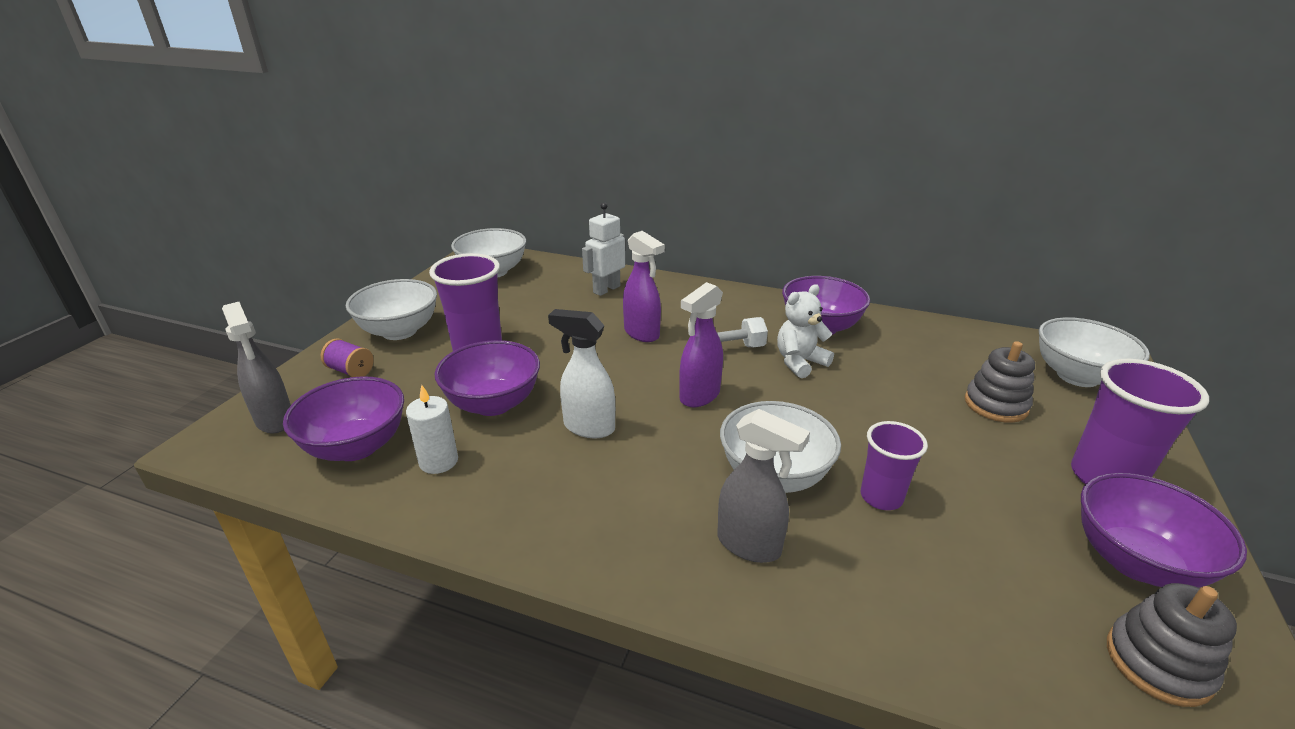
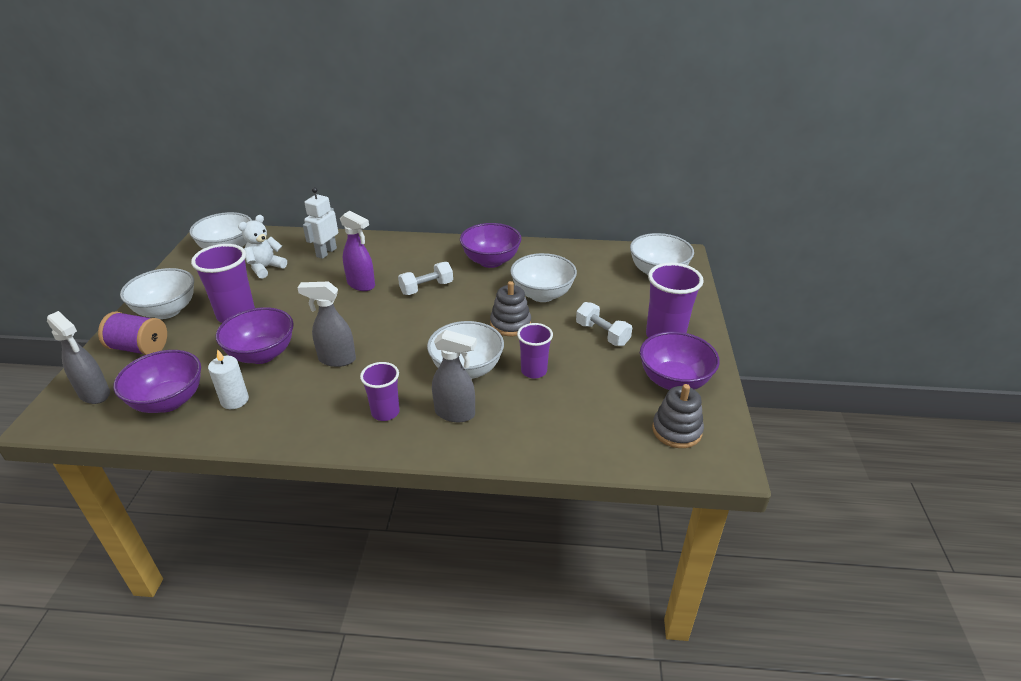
camera: 15 degrees left, 5 degrees up
purple spool [321,338,374,377] -> purple spool [98,311,167,355], size x1.57
white spray bottle [548,309,615,438] -> grey spray bottle [298,281,356,367]
purple spray bottle [679,282,723,407] -> none
white teddy bear [777,284,834,378] -> white teddy bear moved to [238,215,287,279]
grey stacking toy [965,341,1035,423] -> grey stacking toy moved to [490,281,531,336]
none -> purple cup [360,362,400,421]
none -> white bowl [510,253,577,302]
none -> white dumbbell [576,302,632,346]

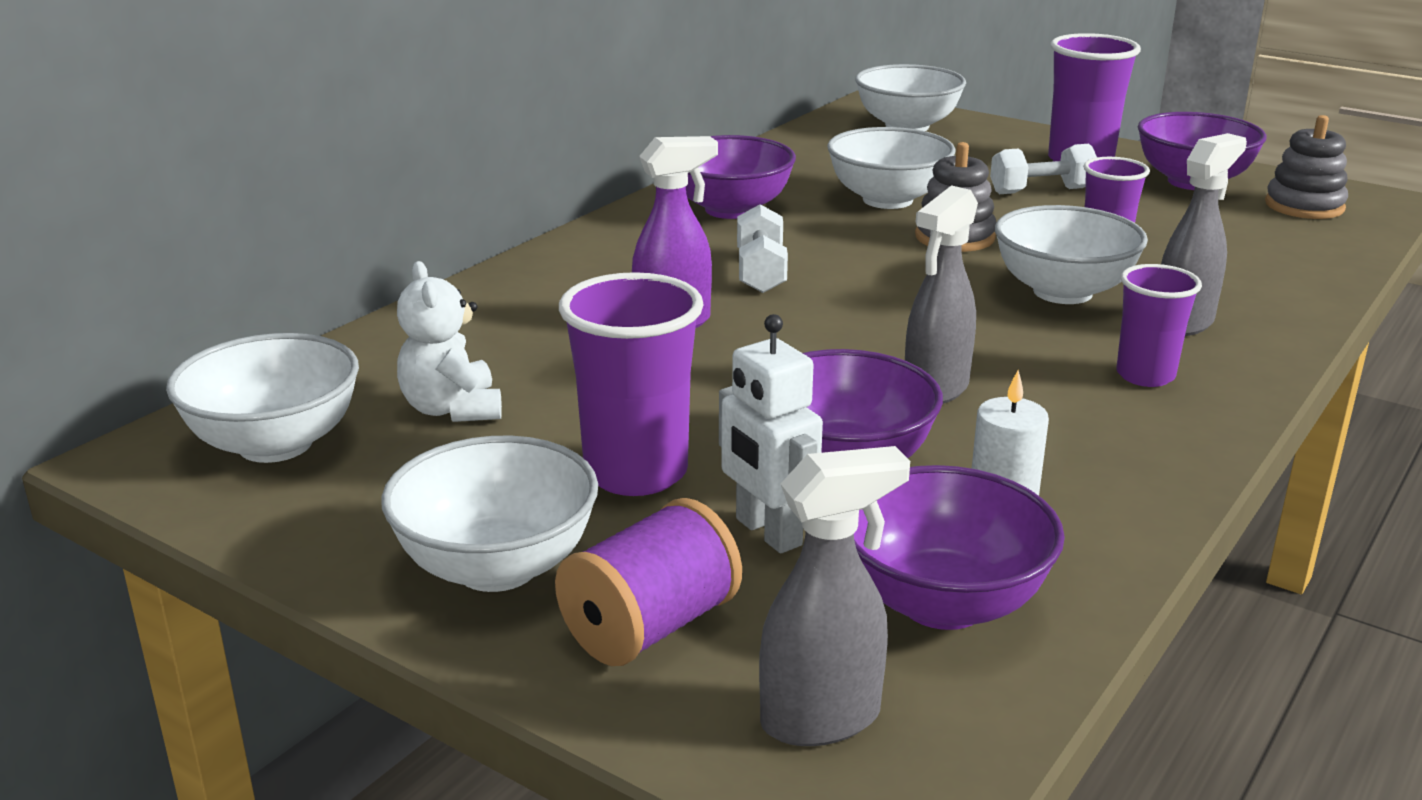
camera: 60 degrees left, 10 degrees down
white robot [303,187,338,259] -> white robot moved to [719,314,823,553]

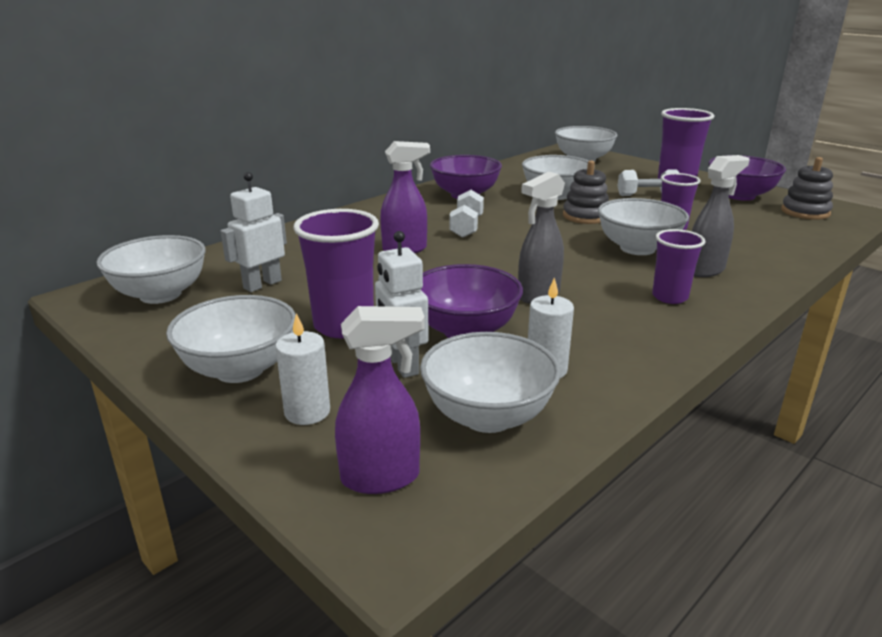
camera: 10 degrees right, 0 degrees up
white teddy bear [397,261,502,422] -> white robot [220,172,287,292]
purple spool [555,498,742,666] -> white candle [275,313,330,425]
grey spray bottle [759,446,910,746] -> purple spray bottle [335,306,425,494]
purple bowl [854,465,1065,630] -> white bowl [420,332,561,433]

